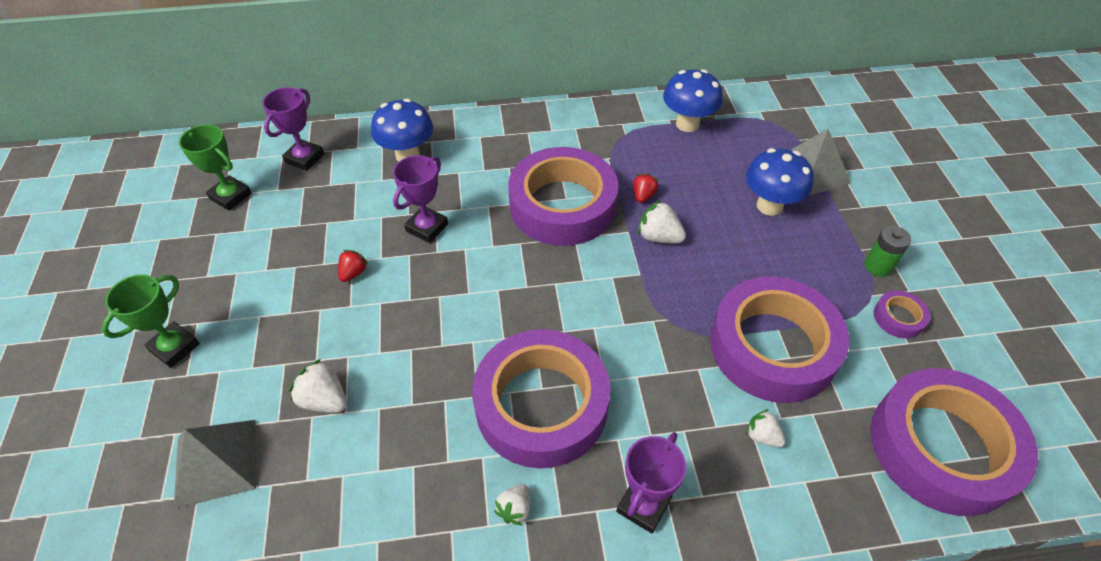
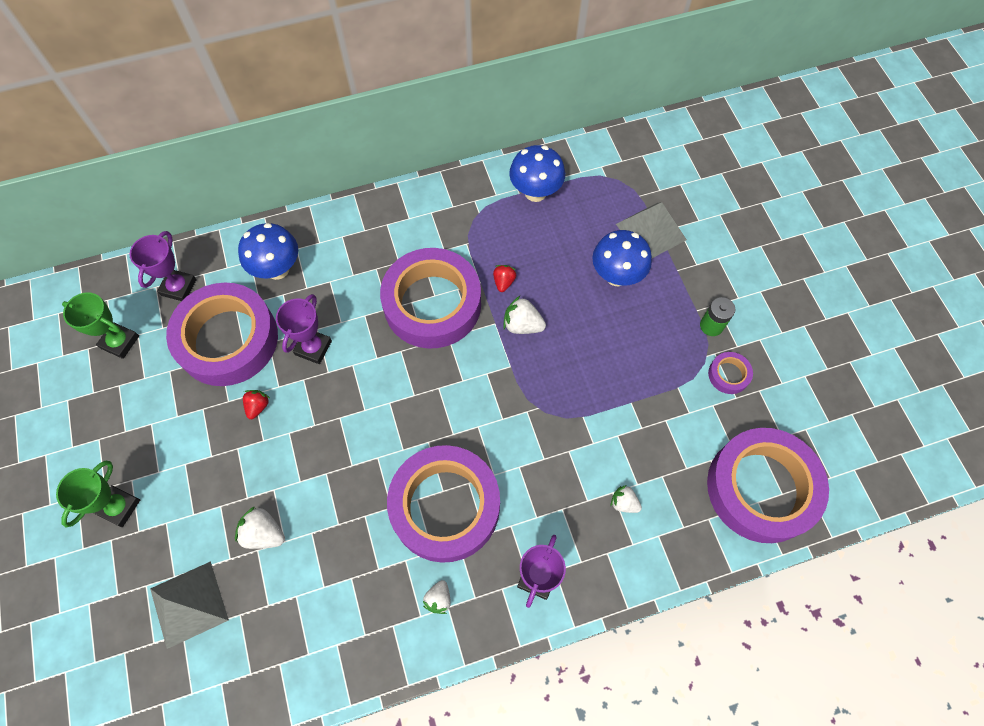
camera: 10 degrees left, 15 degrees up
purple tape [710,276,849,403] -> purple tape moved to [166,283,278,386]

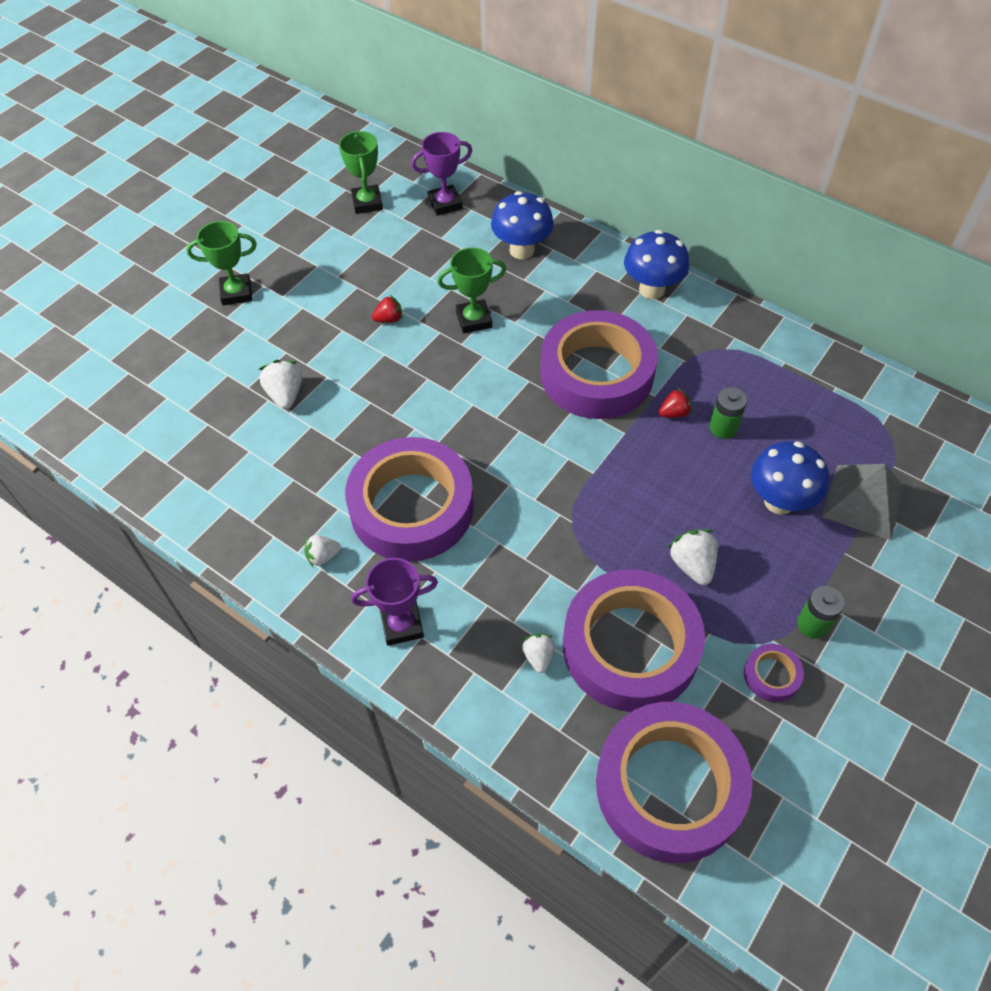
camera: 55 degrees right, 10 degrees down
grey pyramid [150,561,229,649] -> none
purple tape [166,283,278,386] -> purple tape moved to [563,569,705,712]
purple trophy [276,294,332,364] -> green trophy [437,247,506,333]
white strawberry [503,295,546,334] -> white strawberry moved to [667,530,718,585]
blue mushroom [509,145,565,202] -> blue mushroom moved to [624,230,689,299]
none -> green battery [709,387,747,439]

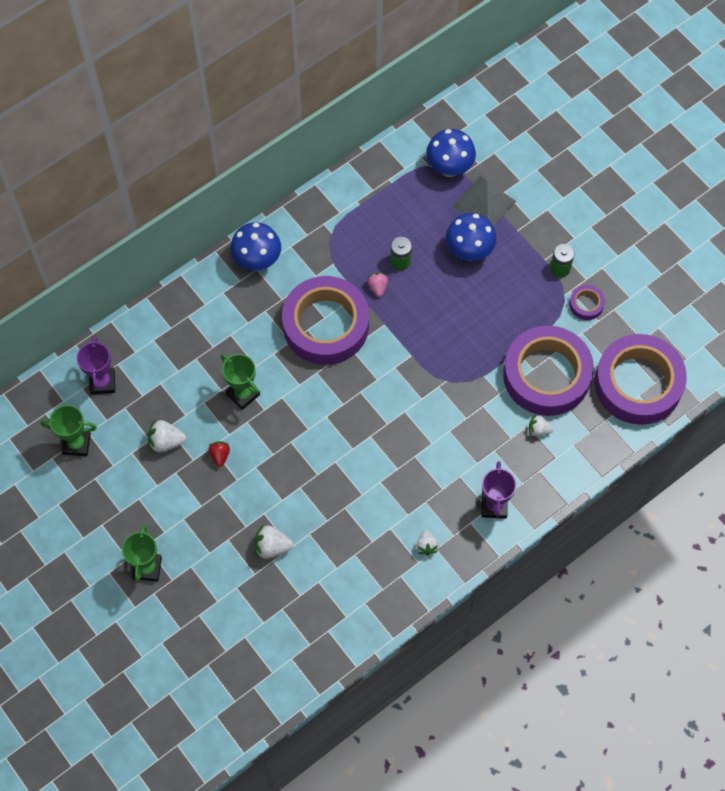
camera: 75 degrees left, 10 degrees up
purple tape [345,437,474,562] -> none
green trophy [437,247,506,333] -> green trophy turned 45 degrees counterclockwise [221,354,260,410]
blue mushroom [491,191,554,259] -> blue mushroom moved to [426,129,476,177]
red strawberry [659,388,692,418] -> pink strawberry [367,273,388,297]
white strawberry [667,530,718,585] -> white strawberry moved to [148,419,186,453]

